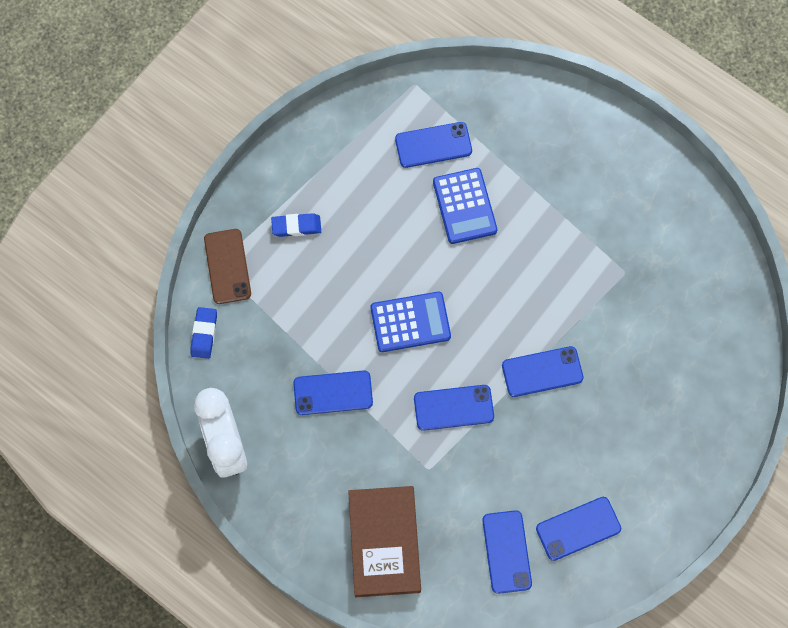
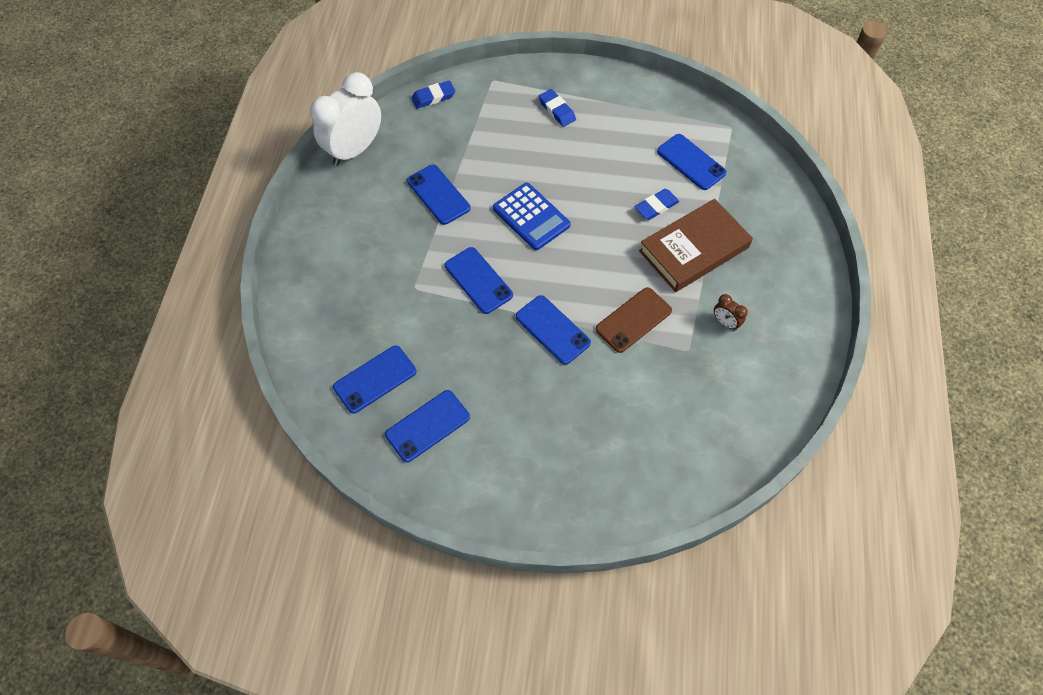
camera: 60 degrees right, 10 degrees down
brown phone [204,229,251,304] -> brown phone moved to [596,287,672,353]
brown book [348,486,421,597] -> brown book moved to [639,199,753,292]
blue calculator [433,168,497,244] -> blue eraser [635,189,679,220]
blue phone [536,497,621,561] -> blue phone turned 75 degrees counterclockwise [385,390,470,462]
none -> brown clock [714,294,748,331]

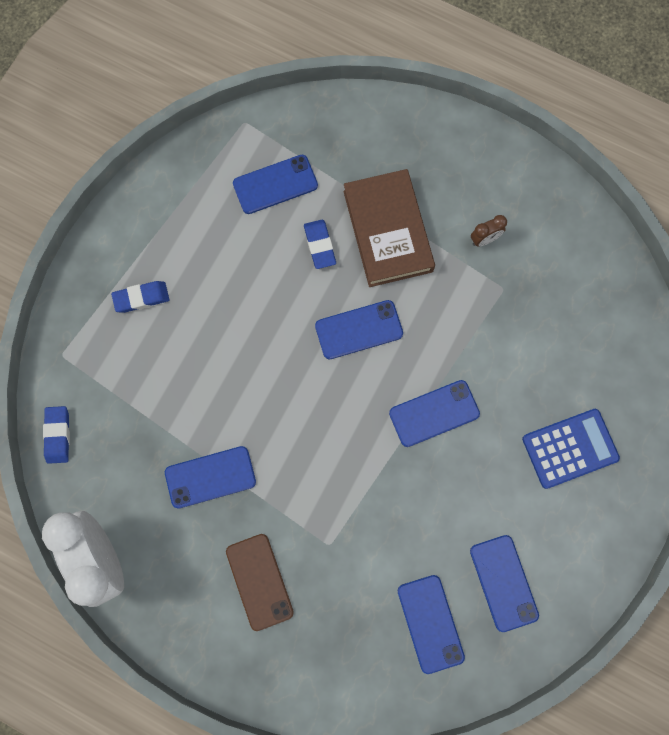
camera: 70 degrees left, 15 degrees up
blue phone [445,247,513,314] -> blue phone moved to [315,300,403,359]
blue calculator [493,183,571,250] -> blue calculator moved to [522,409,620,489]
brown phone [596,287,672,353] -> brown phone moved to [226,534,294,631]

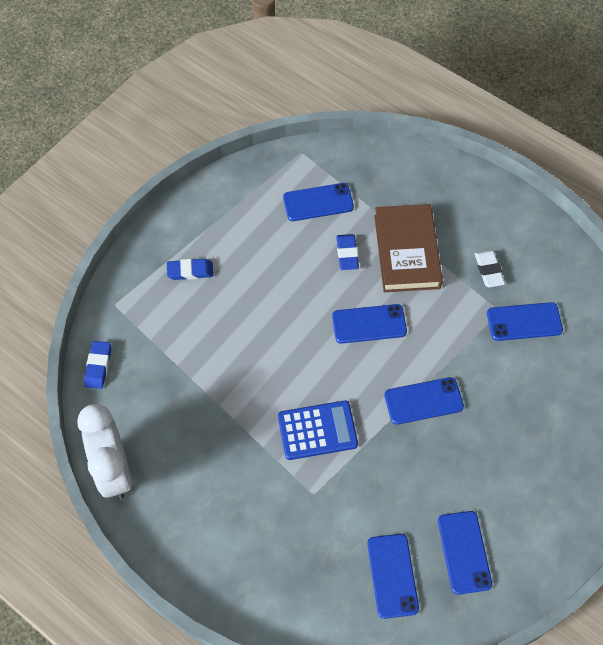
camera: 10 degrees right, 15 degrees down
blue phone [165,446,256,508] -> blue phone moved to [487,302,563,341]
brown phone [226,534,294,631] -> none
brown clock [471,215,507,247] -> white eraser [474,250,505,287]
blue calculator [522,409,620,489] -> blue calculator moved to [278,400,358,460]

